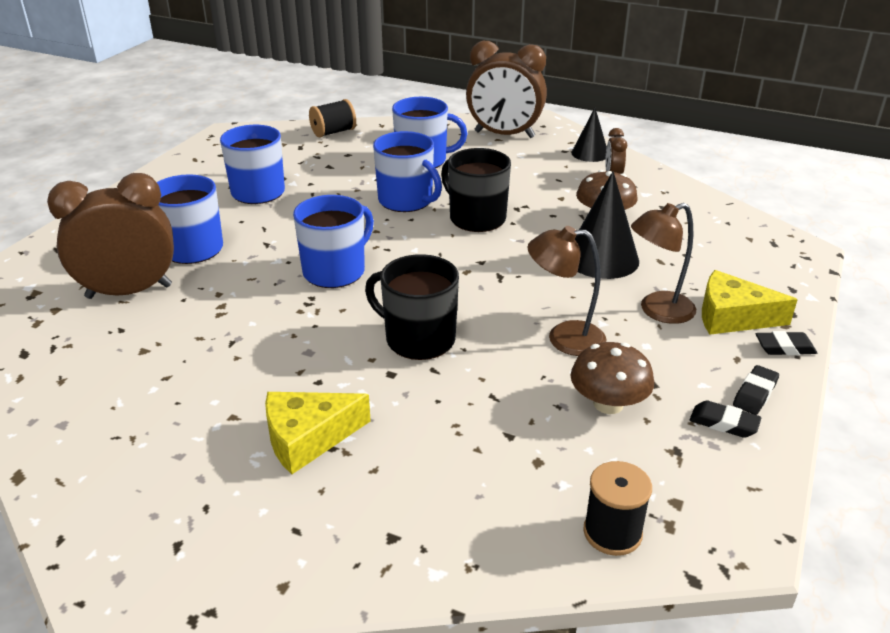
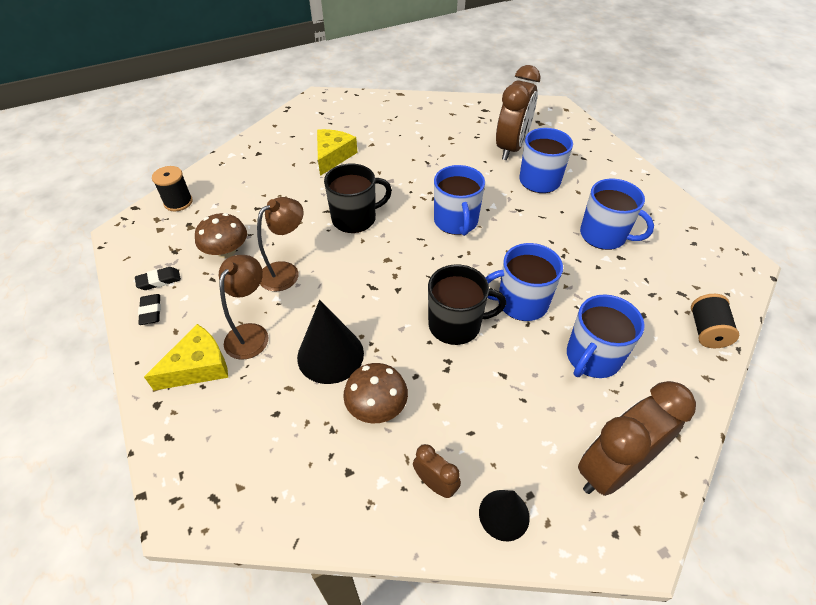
camera: 130 degrees right, 15 degrees up
black eraser [756,331,817,355] -> none

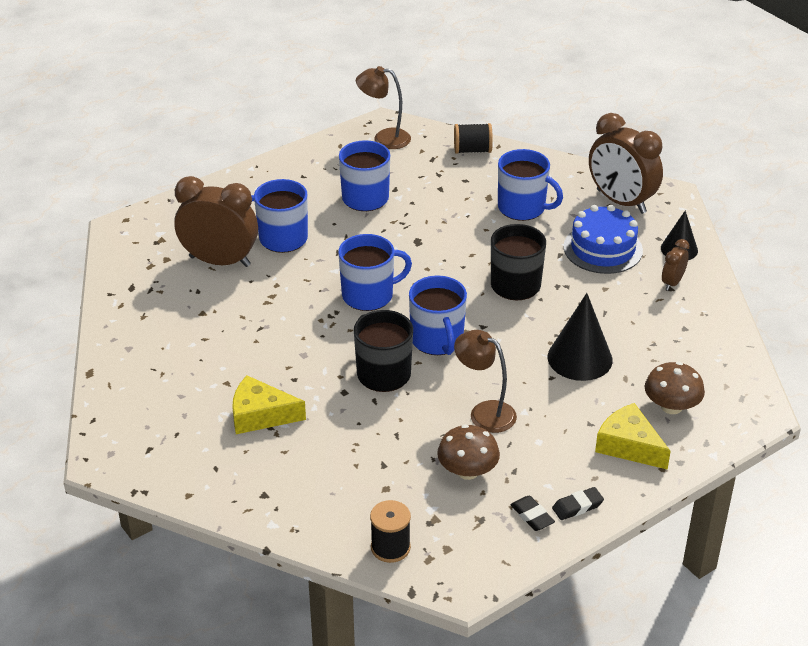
camera: 100 degrees left, 10 degrees down
brown lamp [219,255,268,360] -> brown lamp moved to [356,66,411,149]
brown mushroom [343,363,408,423] -> brown mushroom moved to [645,362,705,414]
blue mug [486,243,563,321] -> blue mug moved to [409,275,467,355]
none -> blue cake [564,205,643,274]

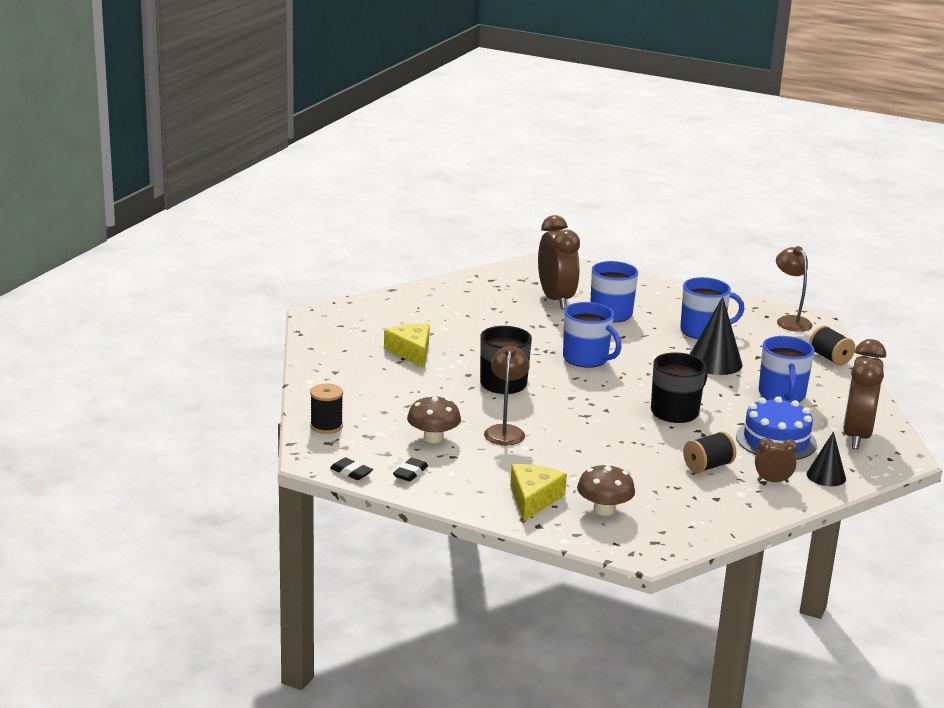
camera: 60 degrees right, 15 degrees down
blue mug [409,275,467,355] -> none
black cone [548,293,613,381] -> black cone moved to [690,296,743,375]
black eraser [552,487,604,520] -> black eraser moved to [330,458,373,480]
none -> black spool [683,431,736,473]

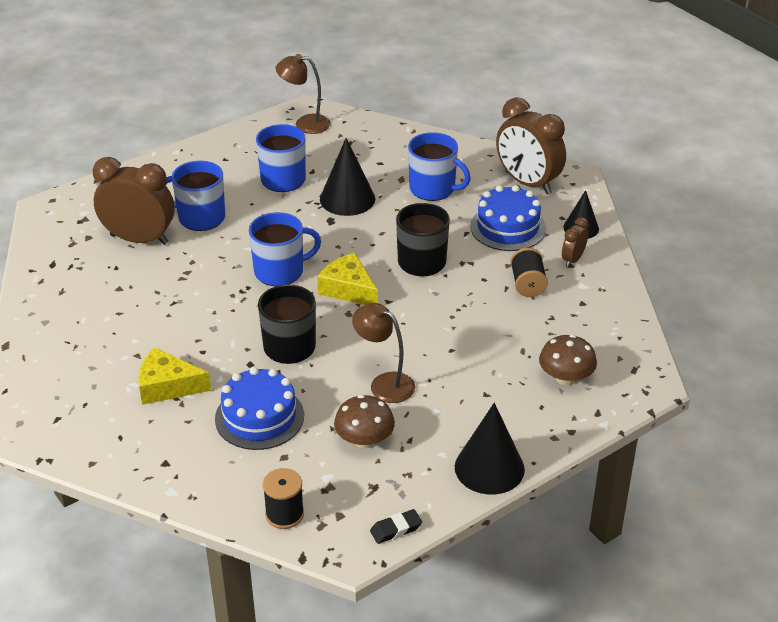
camera: 60 degrees left, 15 degrees up
black eraser [393,458,428,481] -> none
yellow cheese [510,464,567,521] -> yellow cheese moved to [317,253,378,305]
black spool [809,326,855,366] -> none
none -> blue cake [215,367,304,450]
none -> black cone [455,403,525,495]

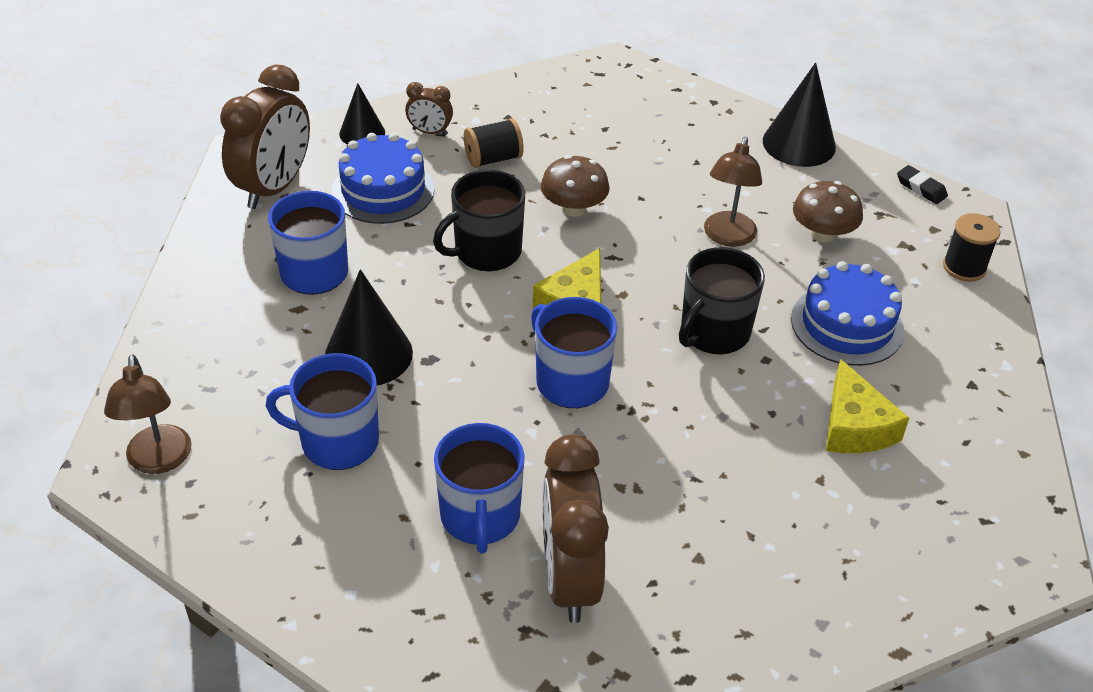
camera: 110 degrees left, 5 degrees up
brown mushroom [539,335,597,385] -> brown mushroom moved to [541,155,610,217]

